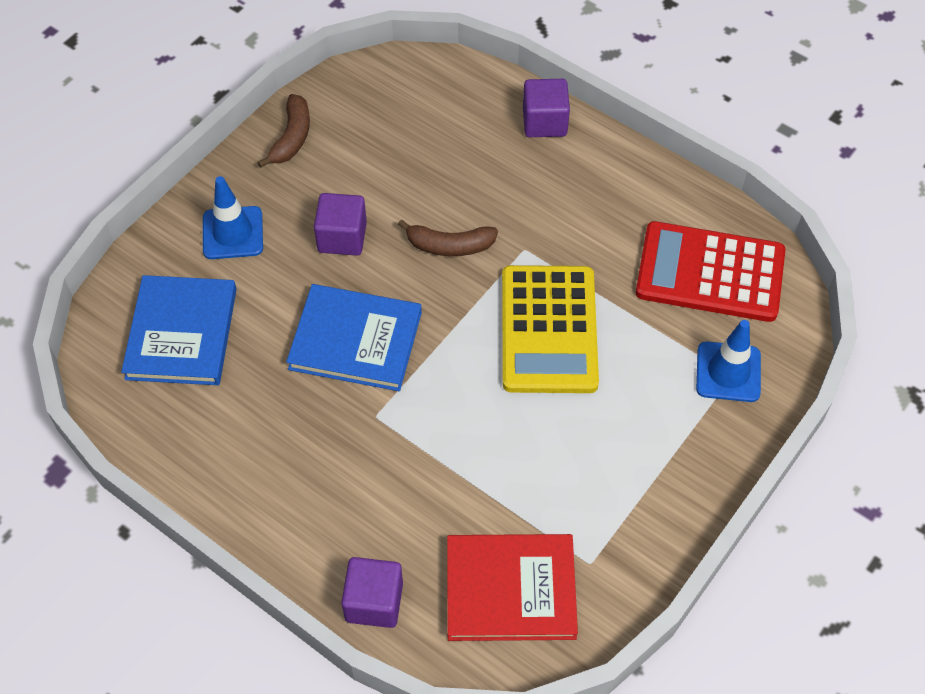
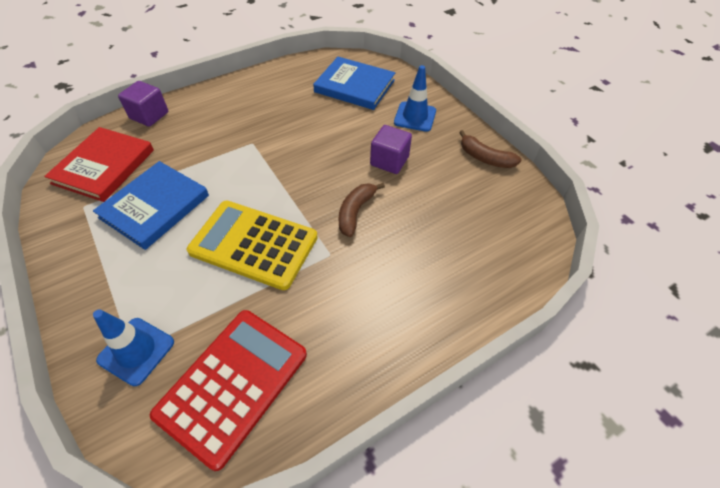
camera: 110 degrees right, 5 degrees down
blue book [286,284,422,391] -> blue book moved to [93,161,209,250]
purple cube [523,79,570,137] -> none

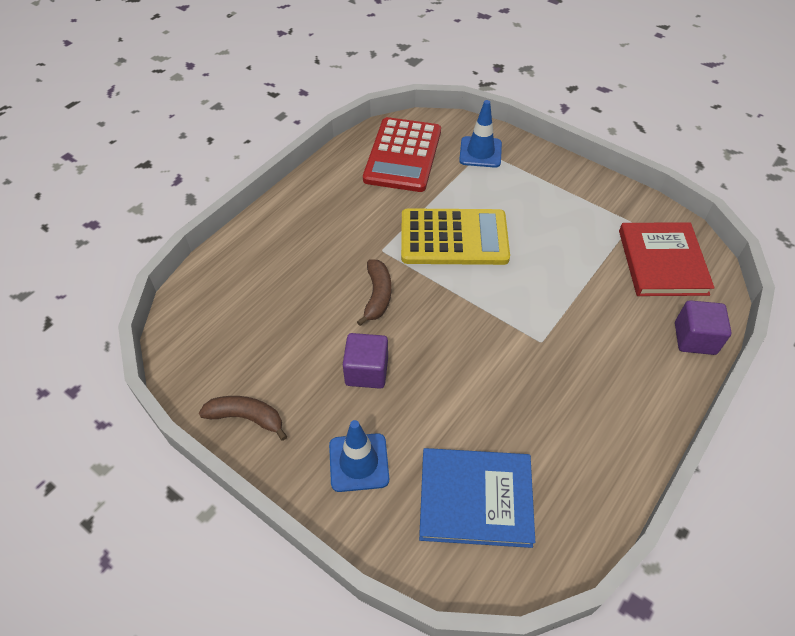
camera: 160 degrees right, 0 degrees up
blue book [93,161,209,250] -> none

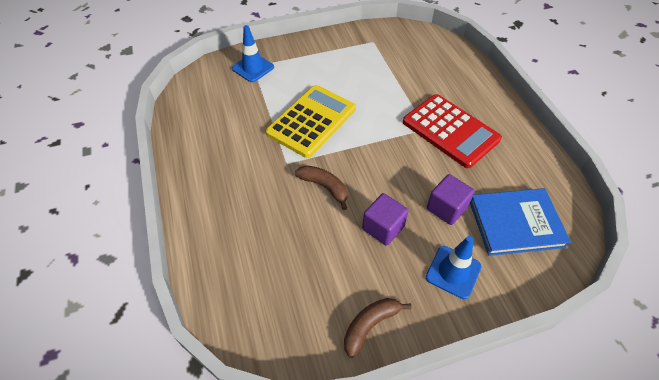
camera: 55 degrees left, 0 degrees up
red calculator [363,117,441,192] -> red calculator moved to [403,94,502,168]
blue book [419,448,535,548] -> blue book turned 45 degrees clockwise [470,188,571,256]
red book [619,222,715,296] -> none
purple cube [675,300,731,355] -> purple cube moved to [427,174,475,225]

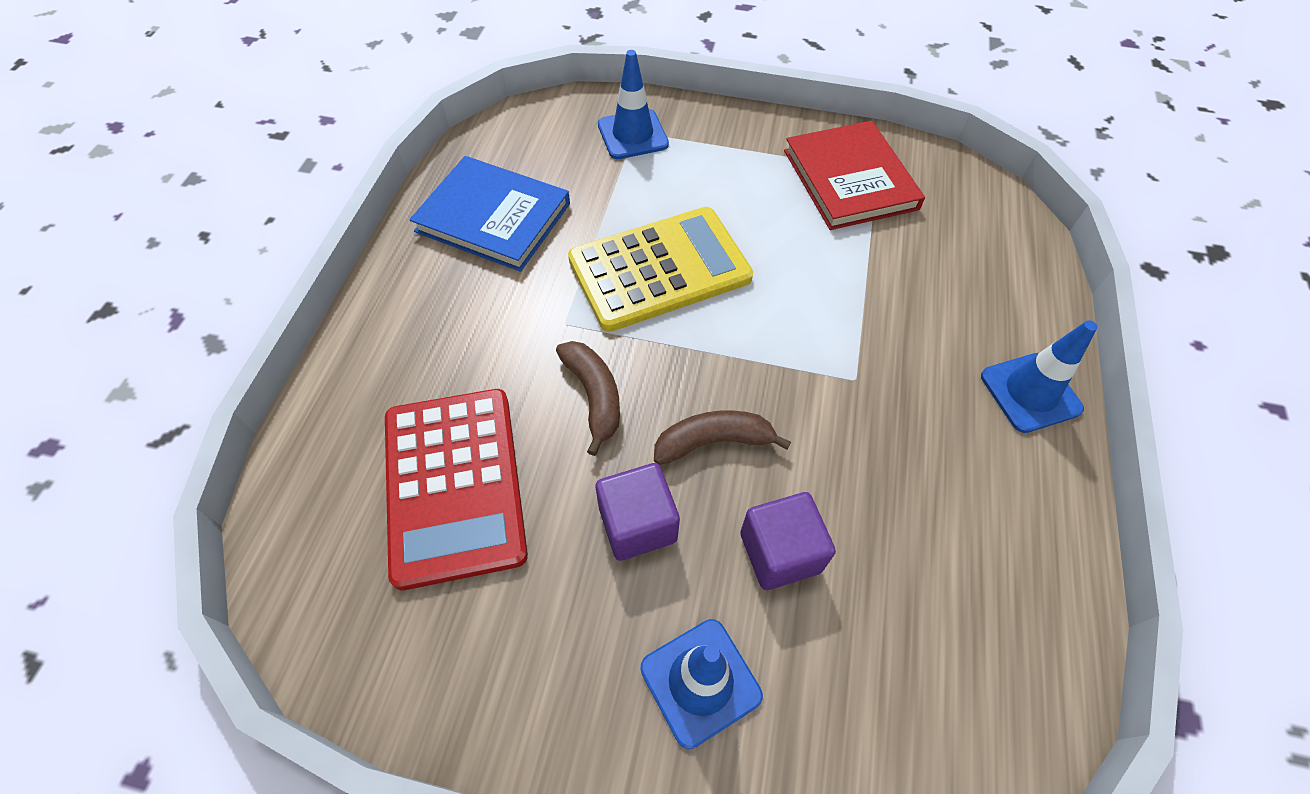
camera: 30 degrees right, 5 degrees up
brown banana [344,298,411,358] -> brown banana moved to [654,410,791,465]
red calculator [403,94,502,168] -> red calculator moved to [385,389,528,590]
blue book [470,188,571,256] -> blue book moved to [409,156,570,272]
none -> red book [784,121,925,230]
none -> blue traffic cone [981,320,1097,433]

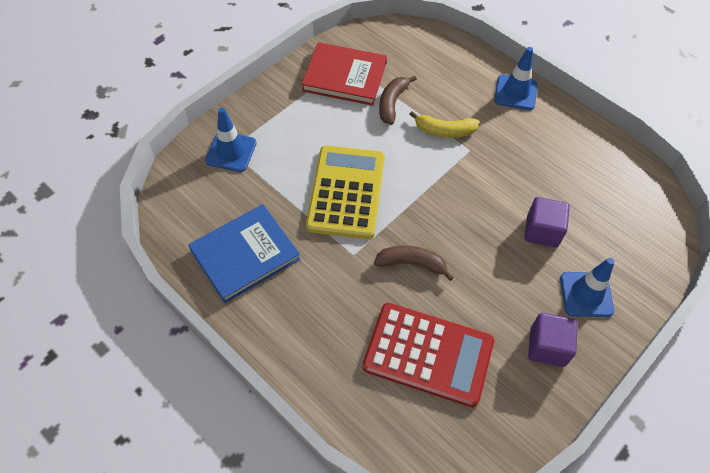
camera: 60 degrees left, 0 degrees up
purple cube [596,463,680,561] -> purple cube moved to [528,313,578,367]
brown banana [654,410,791,465] -> brown banana moved to [379,76,417,125]
none -> yellow banana [409,111,479,138]

